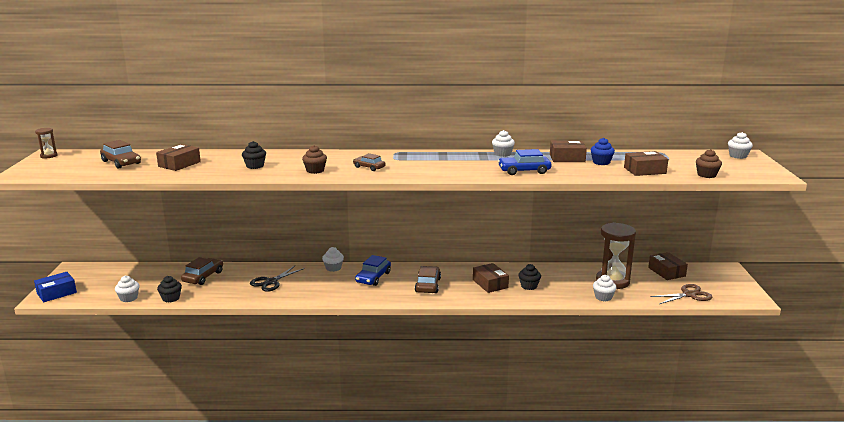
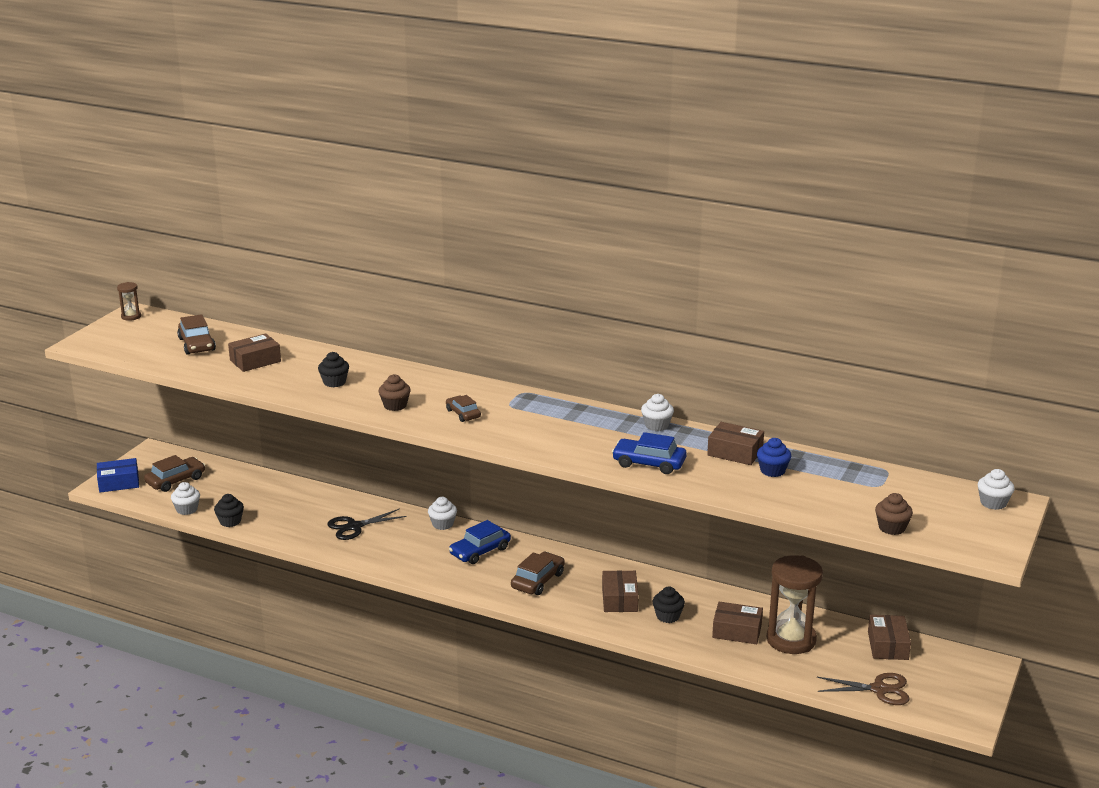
camera: 25 degrees right, 5 degrees up
brown car [181,257,223,285] -> brown car moved to [144,455,205,492]
white cupcake [593,275,617,301] -> none
brown box [624,151,668,176] -> brown box moved to [712,602,763,644]

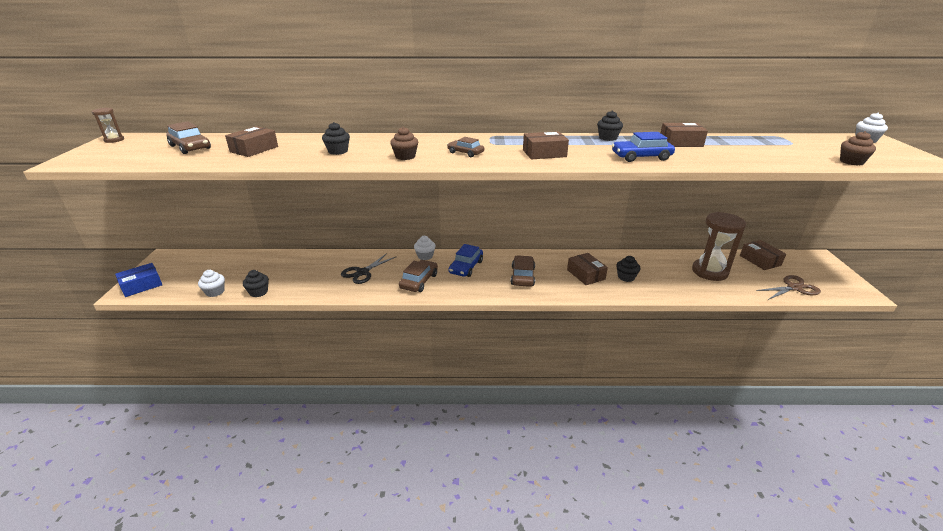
camera: 25 degrees left, 5 degrees up
brown car [144,455,205,492] -> brown car moved to [399,260,438,292]
white cupcake [641,394,674,431] -> black cupcake [597,111,623,141]
brown box [712,602,763,644] -> brown box moved to [523,131,569,159]
blue cupcake [757,438,791,477] -> none

